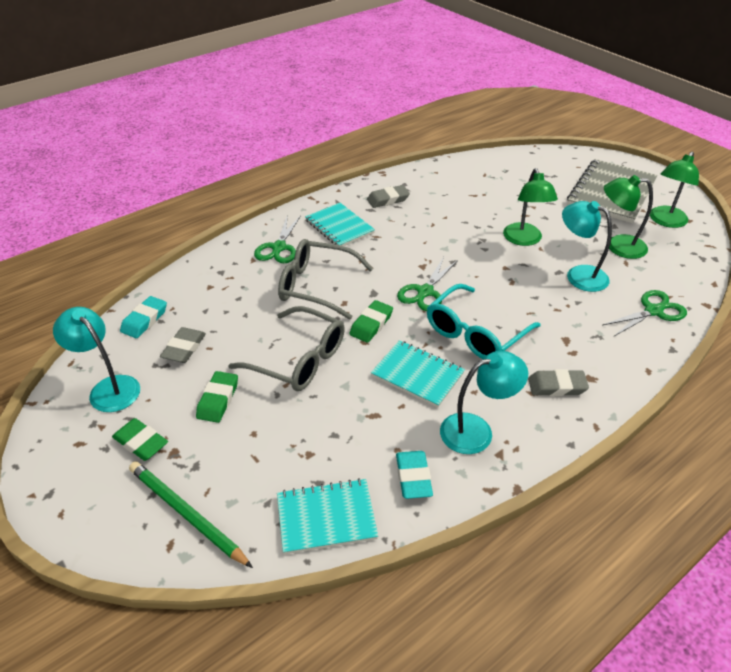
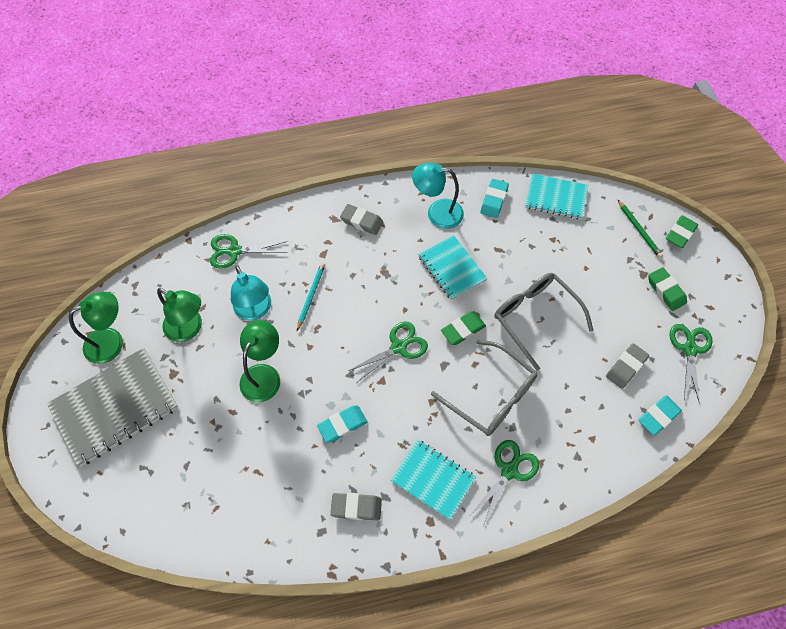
camera: 155 degrees left, 20 degrees up
turquoise lamp [53,307,140,412] -> green scissors [669,324,713,404]
green pencil [129,461,253,568] -> green pencil [618,200,663,258], size x0.66
green eraser [196,371,238,423] -> green eraser moved to [666,215,698,248]
turquoise notebook [305,203,375,246] -> turquoise notebook turned 45 degrees counterclockwise [391,439,476,520]
turquoise glasses [427,284,541,359] -> none
none -> turquoise pencil [297,263,325,331]
none -> turquoise eraser [317,405,367,443]

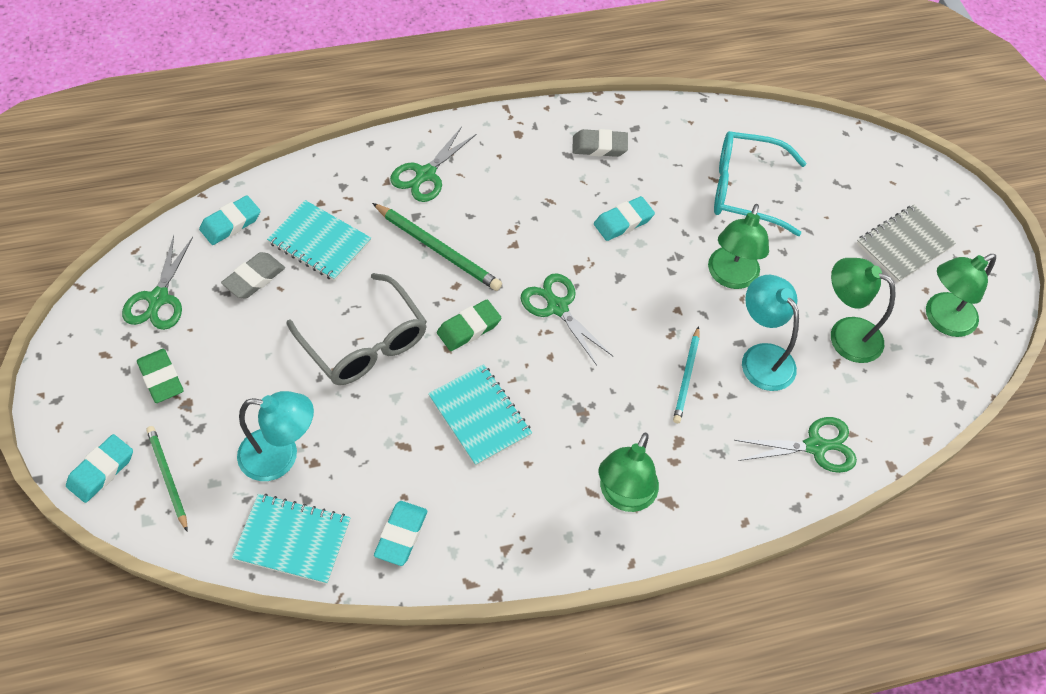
camera: 175 degrees right, 5 degrees down
grey notebook [47,348,178,467] -> grey notebook [857,205,956,283], size x0.63
grey eraser [340,204,383,235] -> green lamp [599,433,659,512]
green scissors [348,321,428,382] -> green scissors turned 90 degrees clockwise [520,273,613,365]
turquoise notebook [391,439,476,520] -> turquoise notebook moved to [267,200,371,281]
turquoise lamp [412,163,464,229] -> turquoise lamp moved to [237,391,314,481]
grey glasses [431,340,537,436] -> green pencil [372,203,502,291]
green eraser [666,215,698,248] -> turquoise eraser [66,434,133,503]
none -> turquoise glasses [714,131,806,236]

